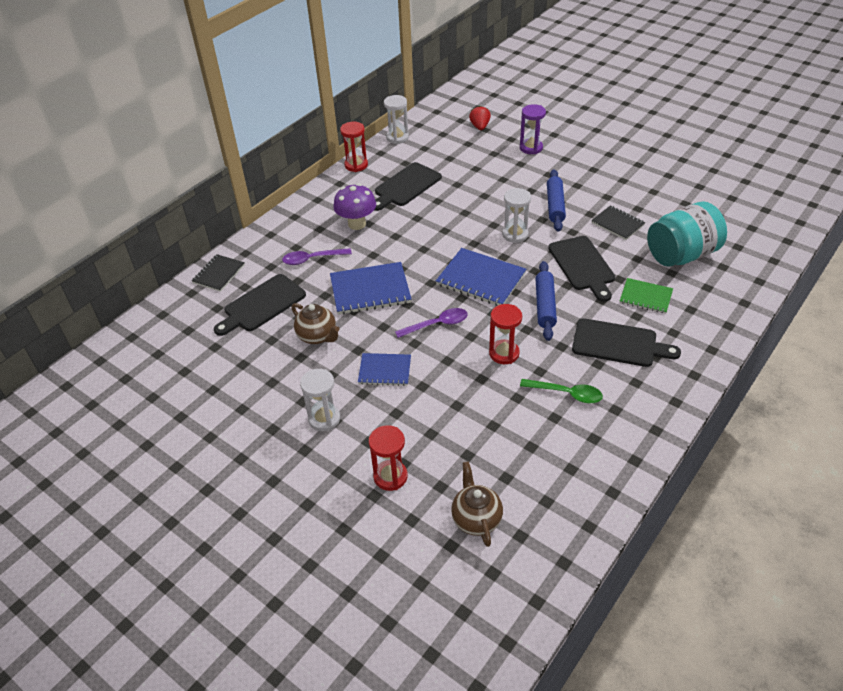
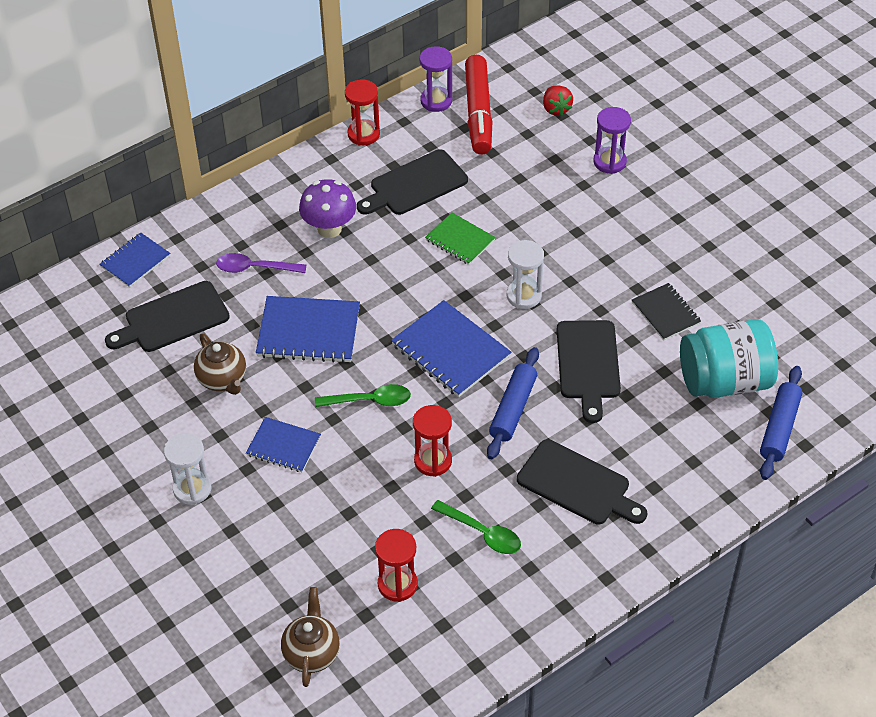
camera: 15 degrees right, 5 degrees up
black notebook [192,254,245,292] -> blue notebook [100,232,170,288]
red hourglass [369,425,408,491] -> red hourglass moved to [375,529,418,602]
white hourglass [384,95,409,144] -> purple hourglass [419,46,452,112]
purple spoon [395,308,468,338] -> green spoon [315,384,411,407]
red strawberry [469,106,491,130] -> red strawberry turned 150 degrees clockwise [543,85,573,116]
blue rolling pin [547,170,566,232] -> blue rolling pin moved to [760,366,802,480]
green notebook [620,278,673,314] -> green notebook moved to [425,212,496,265]
none -> red marker [465,55,492,155]

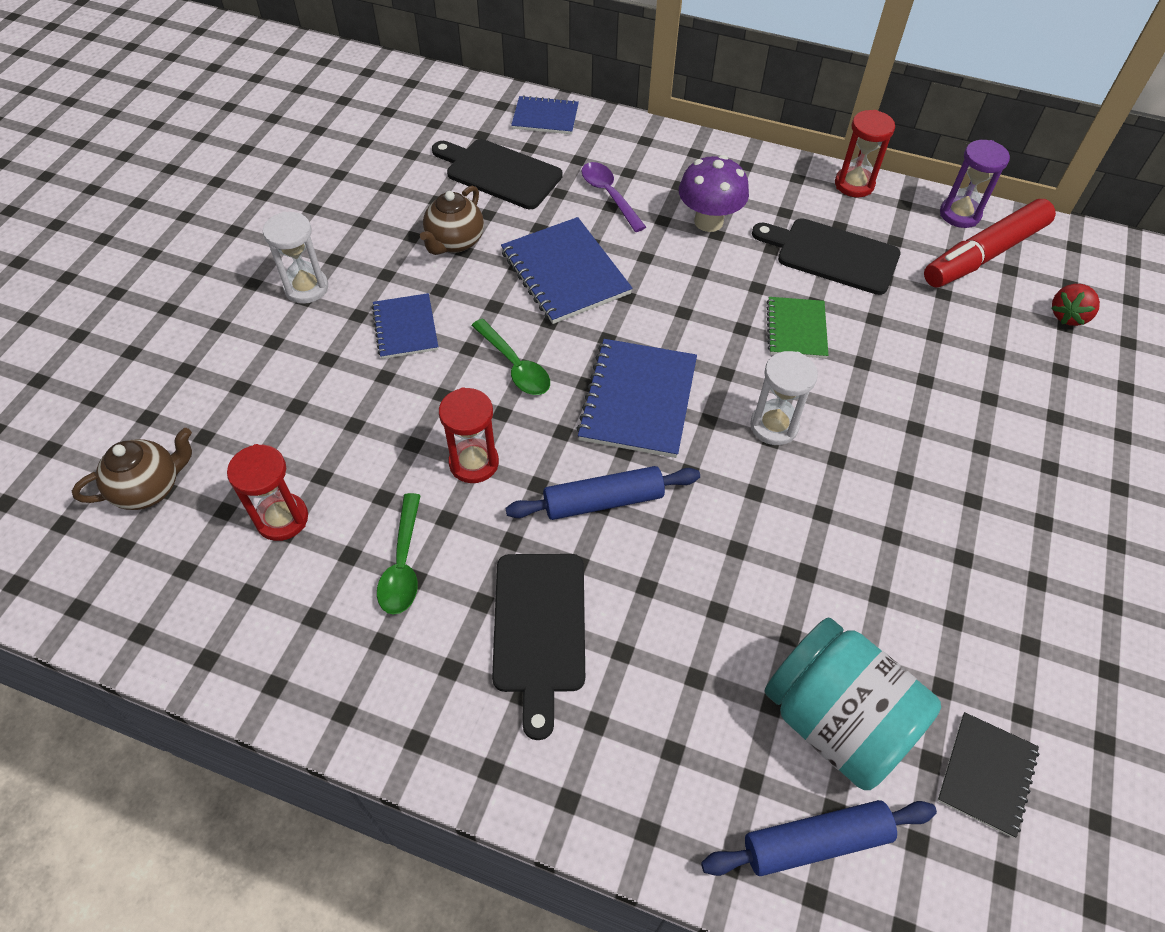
camera: 55 degrees right, 5 degrees up
black cutting board [557,320,621,423] -> none
purple hourglass [593,107,631,174] -> none
black notebook [632,283,701,341] -> black notebook moved to [937,712,1039,838]

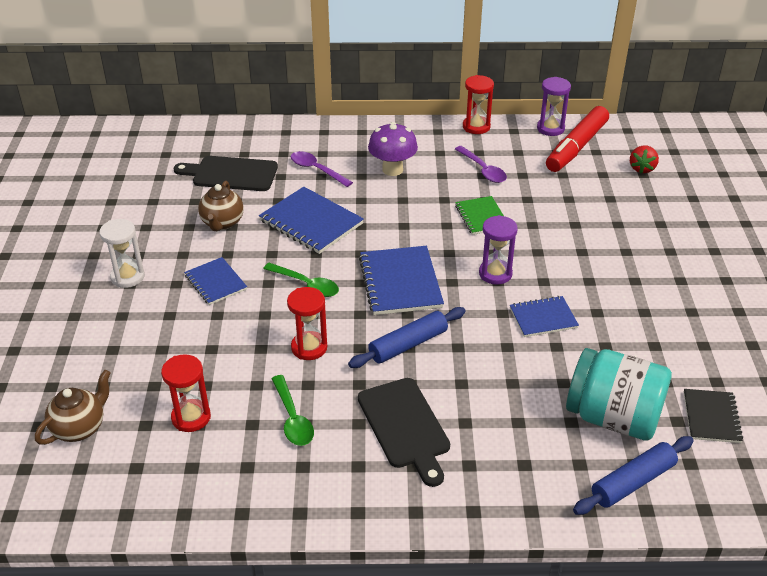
camera: 20 degrees left, 15 degrees down
blue notebook [511,95,579,134] -> blue notebook moved to [510,296,579,337]
white hourglass [750,351,818,445] -> purple hourglass [479,215,518,285]
black cutting board [752,218,901,295] -> purple spoon [455,146,507,183]

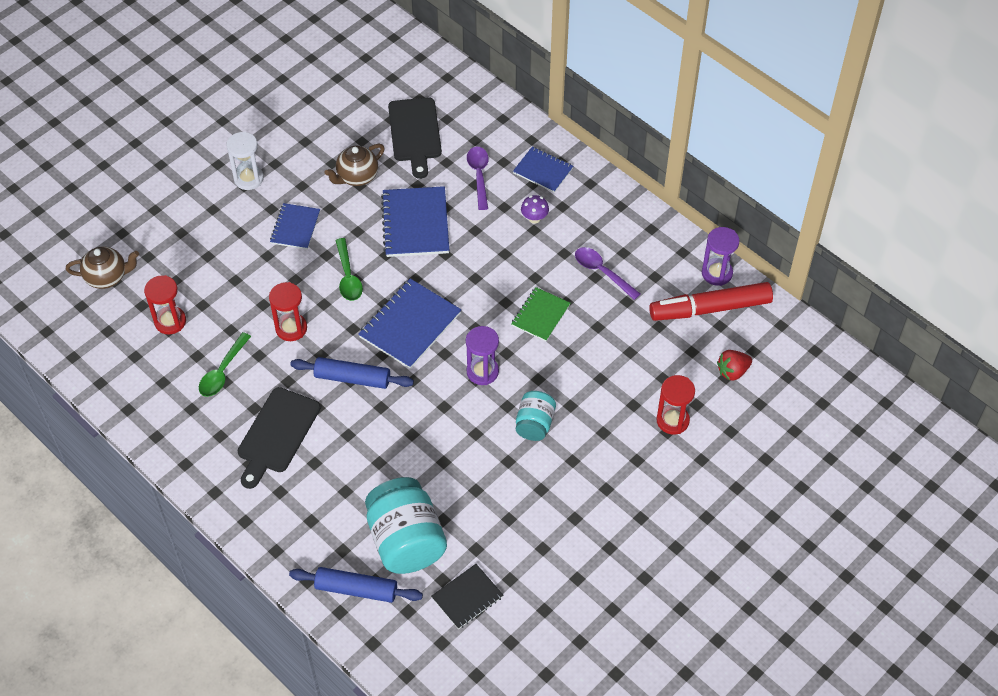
camera: 45 degrees right, 15 degrees up
black cutting board [174,156,278,191] -> black cutting board turned 150 degrees counterclockwise [388,98,442,179]
purple mushroom [368,122,418,176] -> purple mushroom [521,195,549,224], size x0.56
purple spoon [455,146,507,183] -> purple spoon turned 120 degrees clockwise [575,247,640,300]
red hourglass [463,75,494,134] -> red hourglass moved to [656,375,695,435]
blue notebook [510,296,579,337] -> blue notebook moved to [513,147,573,193]
none -> turquoise jar [516,391,556,441]

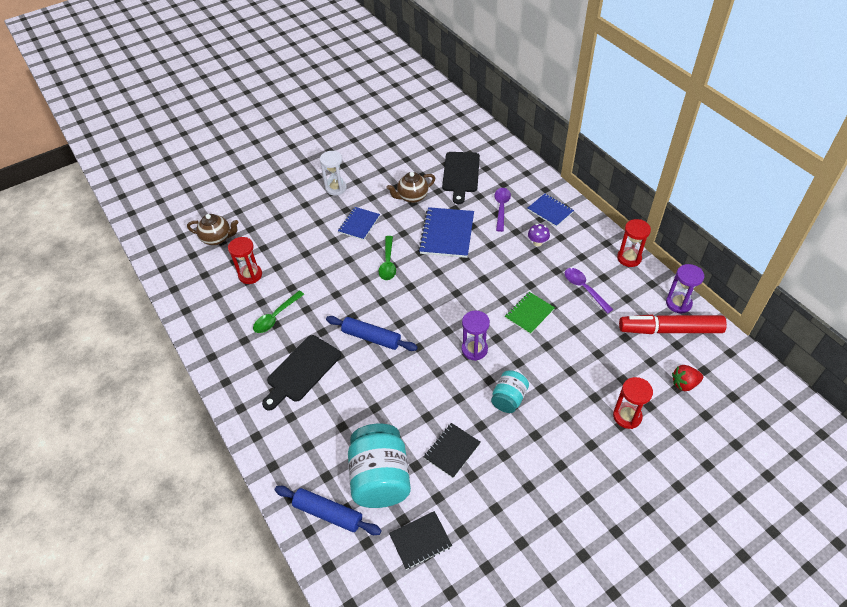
camera: 15 degrees right, 5 degrees down
red hourglass [269,282,307,341] -> red hourglass moved to [617,219,651,267]
blue notebook [358,279,461,369] -> none
none -> black notebook [424,423,481,478]

